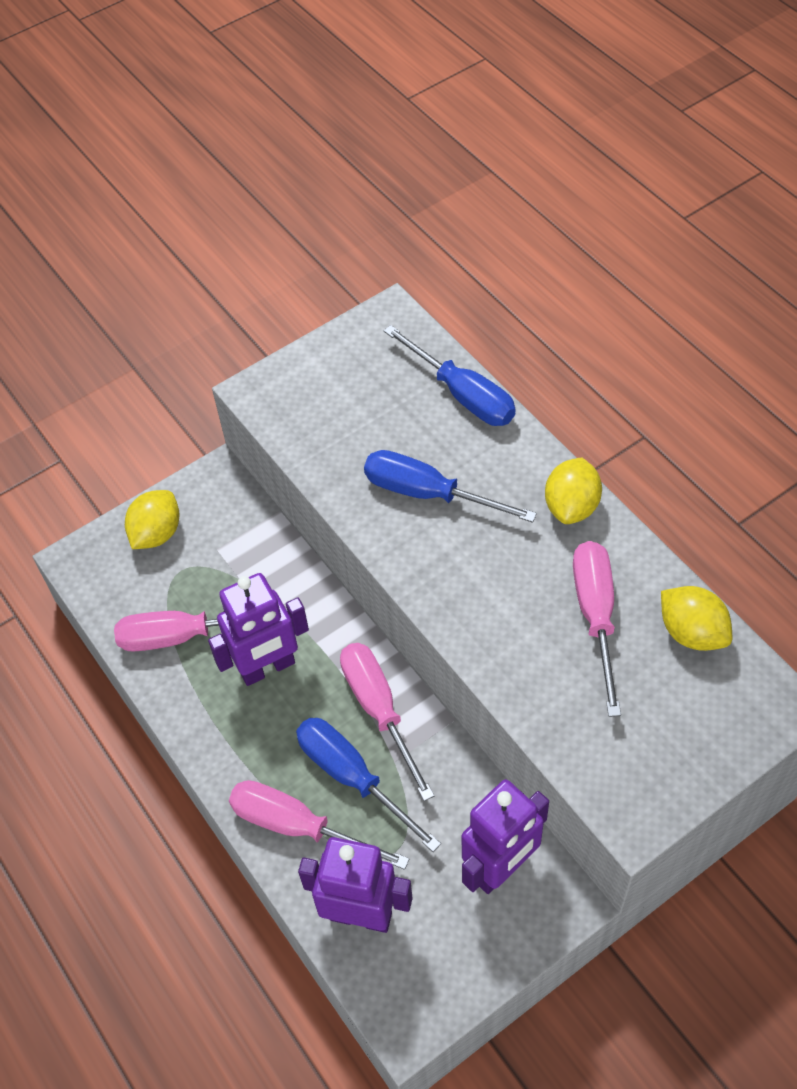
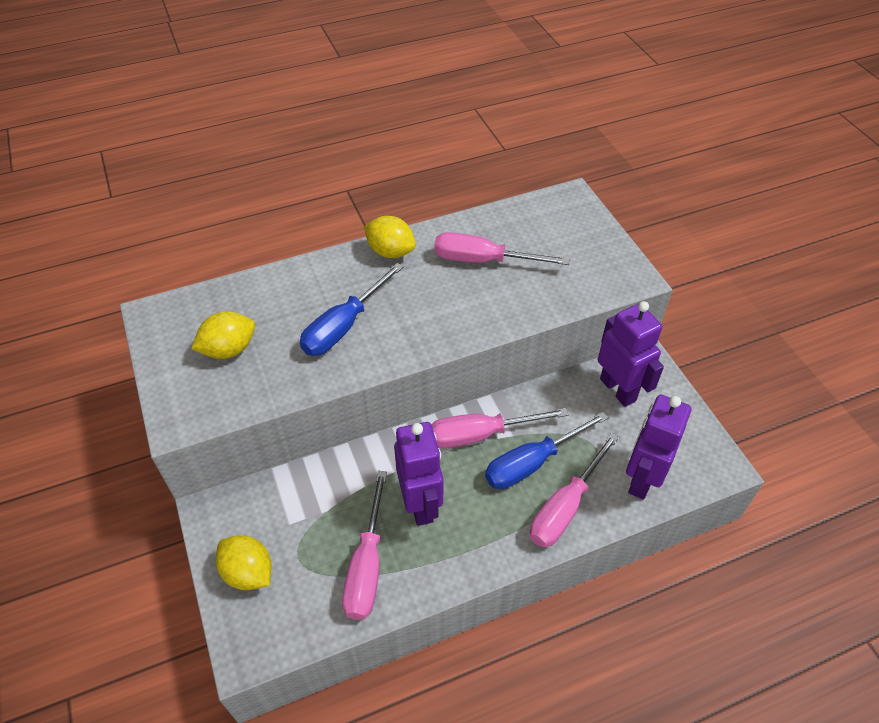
camera: 80 degrees left, 5 degrees down
blue screwdriver [384,325,516,426] -> none
yellow lemon [661,586,732,651] -> yellow lemon moved to [191,312,255,359]

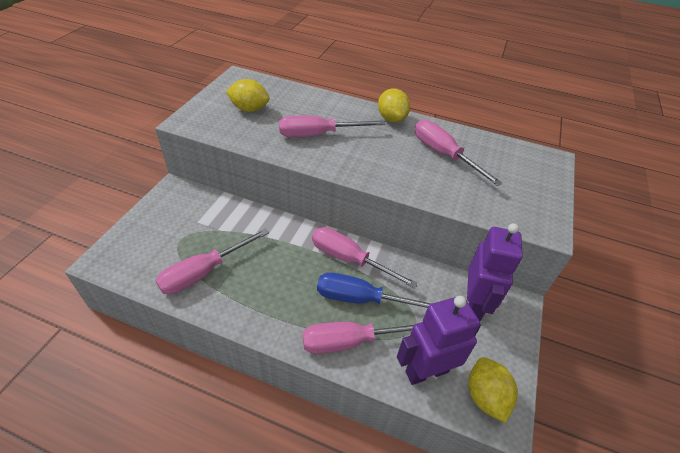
camera: 40 degrees right, 5 degrees down
yellow lemon [216,535,271,590] -> yellow lemon moved to [469,357,518,423]
blue screwdriver [300,263,404,356] -> pink screwdriver [279,115,385,137]
purple robot [394,422,443,526] -> none

